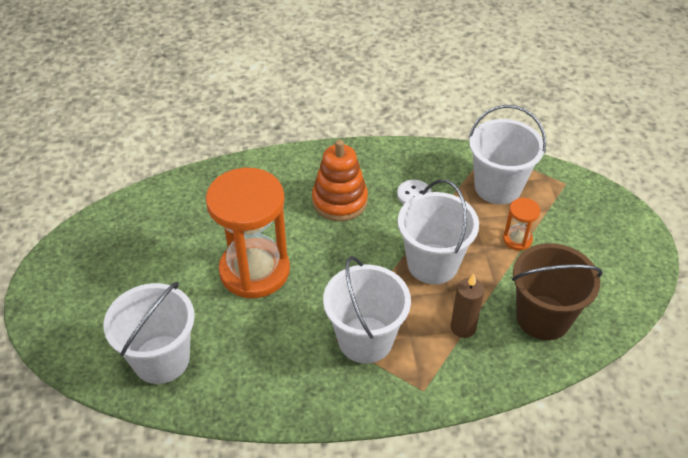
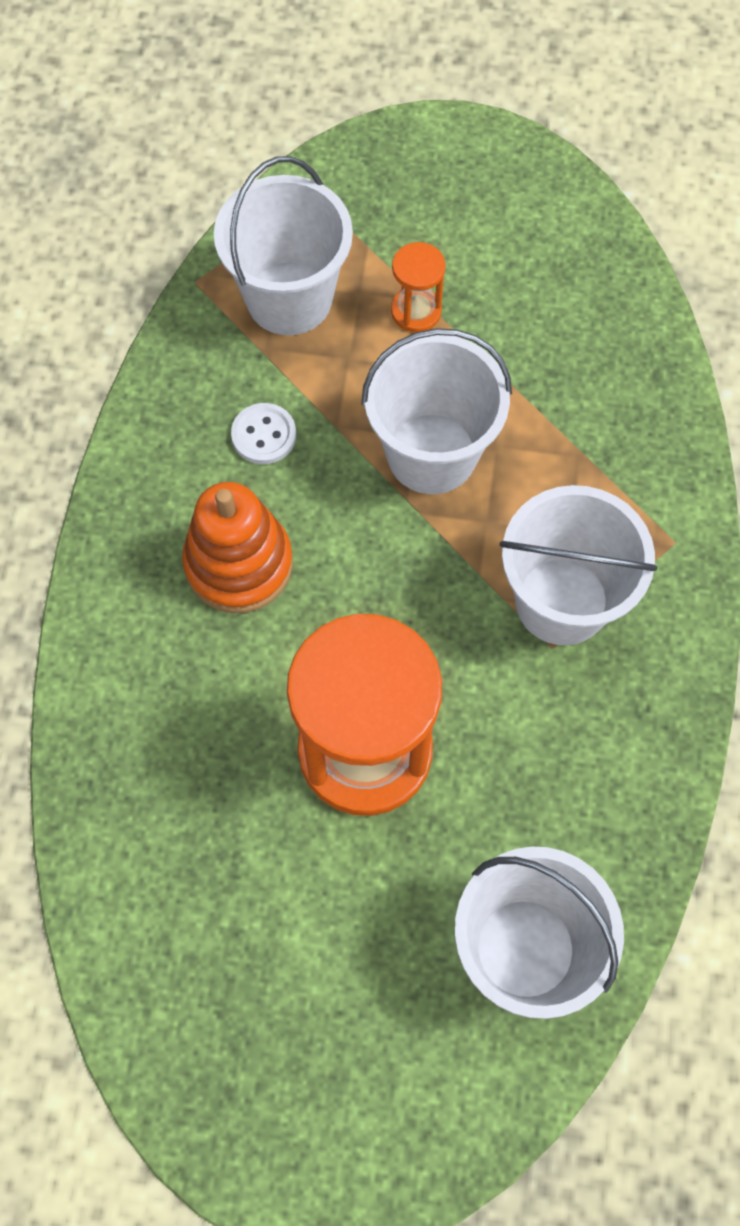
camera: 75 degrees left, 20 degrees up
brown candle [451,274,484,338] -> none
brown bucket [512,243,603,340] -> none

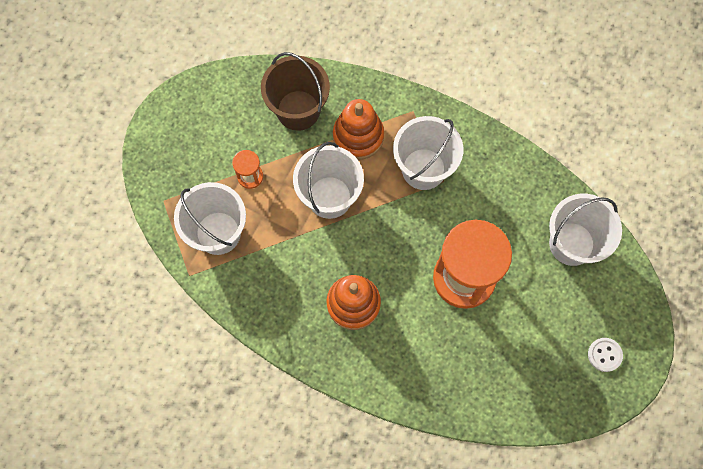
camera: 70 degrees left, 5 degrees up
white button [231,403,296,464] -> white button moved to [588,338,623,372]
none -> brown bucket [261,52,330,131]
none -> orange stacking toy [333,99,384,160]

